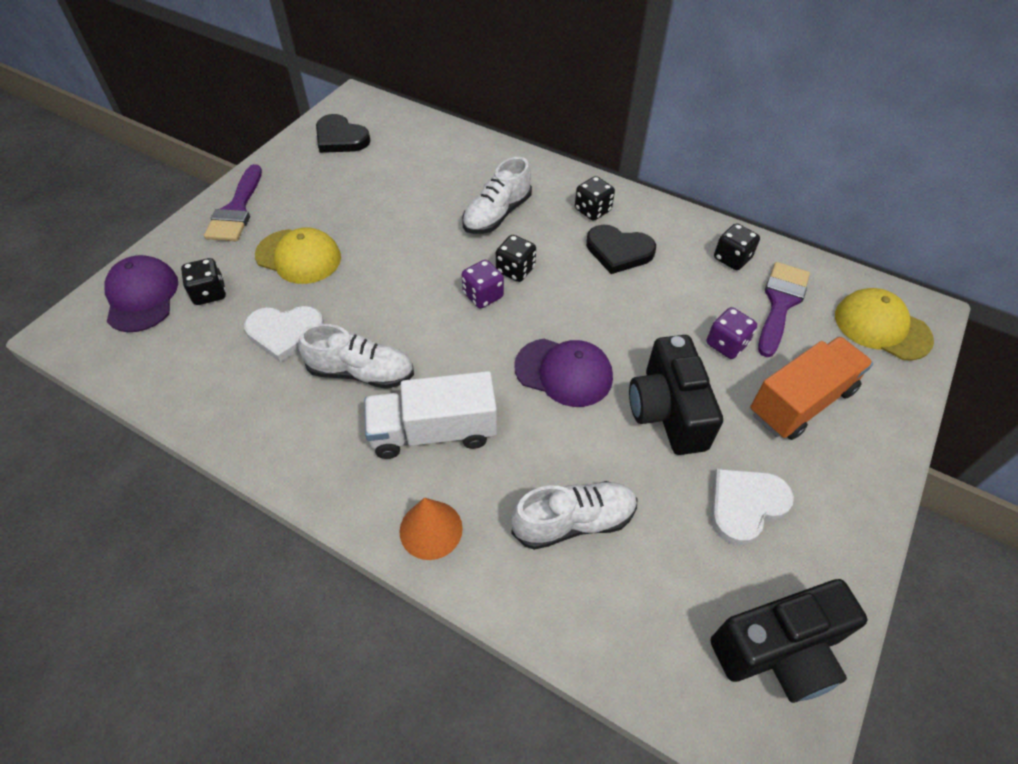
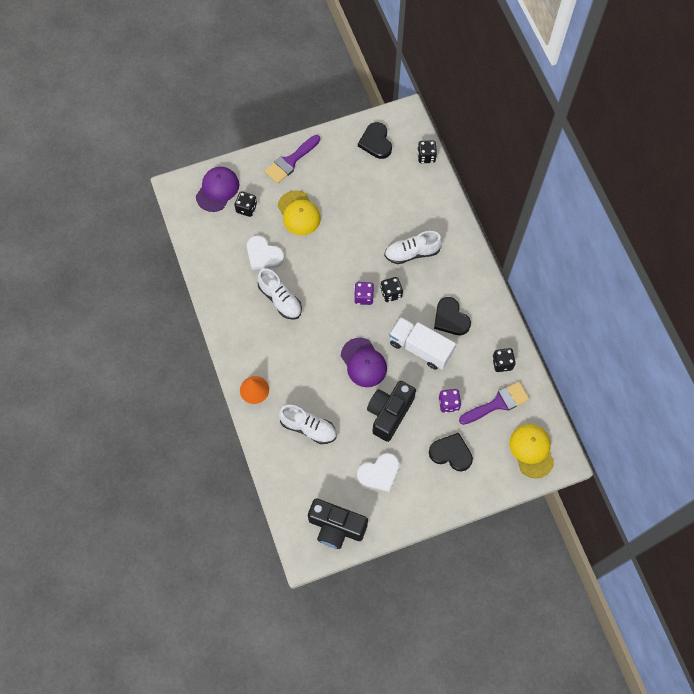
camera: 40 degrees right, 15 degrees up
white truck [364,371,497,459] -> white truck moved to [389,317,456,370]
black dice [575,176,615,221] -> black dice moved to [417,140,437,163]
white heart [711,469,794,545] -> white heart turned 150 degrees clockwise [357,453,400,492]
orange truck [750,336,873,440] -> black heart [429,433,473,472]

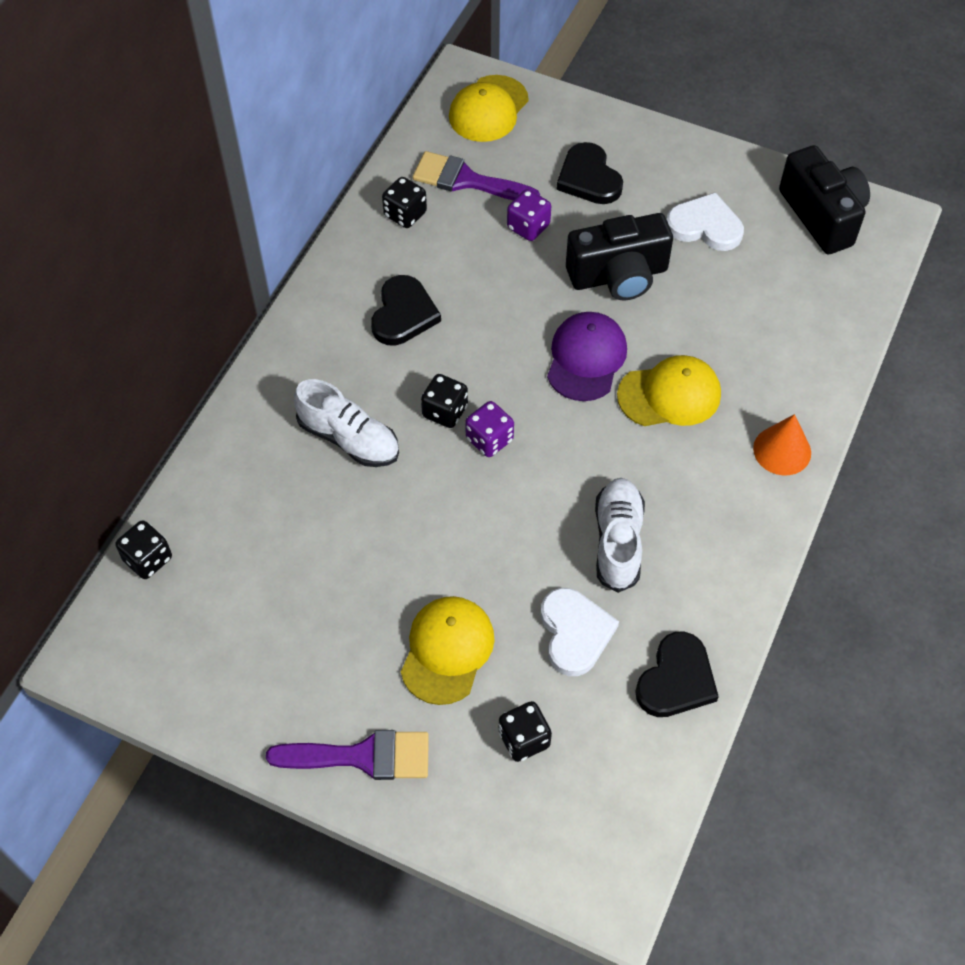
camera: 135 degrees left, 10 degrees down
purple cap [196,167,239,212] -> none
white shoe [278,405,337,444] -> none
black heart [358,122,392,159] -> black heart moved to [635,632,719,717]
white truck [389,317,456,370] -> none
none -> yellow cap [617,355,721,426]

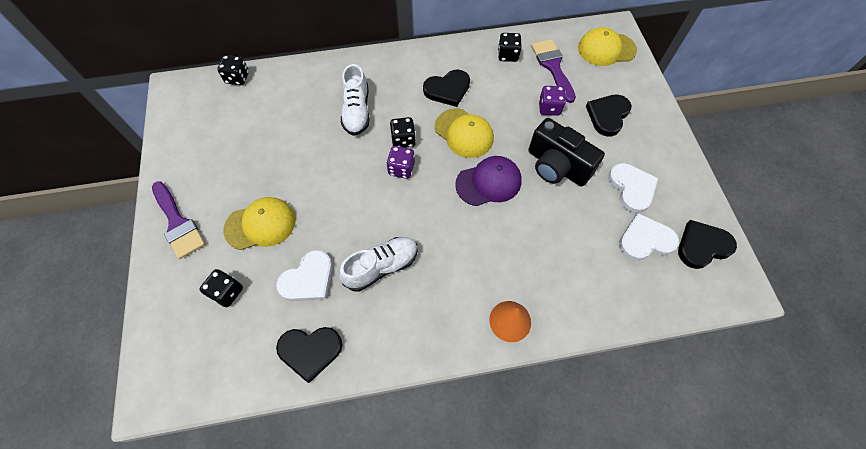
camera: 55 degrees right, 5 degrees up
yellow cap [617,355,721,426] -> yellow cap moved to [435,108,494,158]
black camera [779,145,870,254] -> black heart [678,220,737,269]
none -> white heart [619,213,679,261]

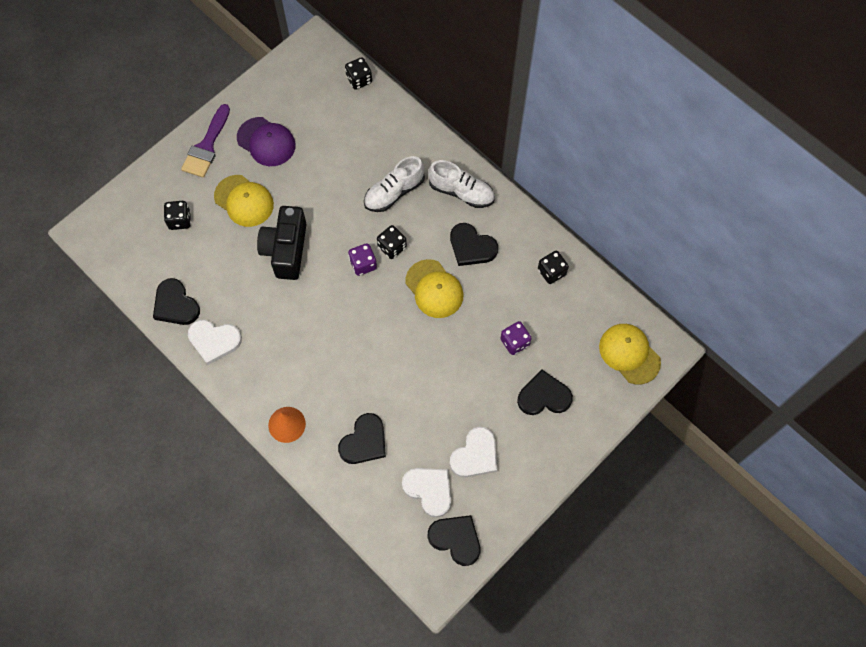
camera: 55 degrees right, 5 degrees up
white heart [276,250,333,301] -> white heart moved to [188,320,242,365]
white shoe [339,237,418,292] -> white shoe moved to [428,160,495,208]
yellow cap [435,108,494,158] -> yellow cap turned 45 degrees counterclockwise [406,259,463,318]
purple cap [455,156,522,206] -> purple cap moved to [237,117,295,166]
black camera [528,118,605,186] -> black camera moved to [257,206,307,280]
purple brush [531,39,576,103] -> none
none -> black heart [338,413,386,464]

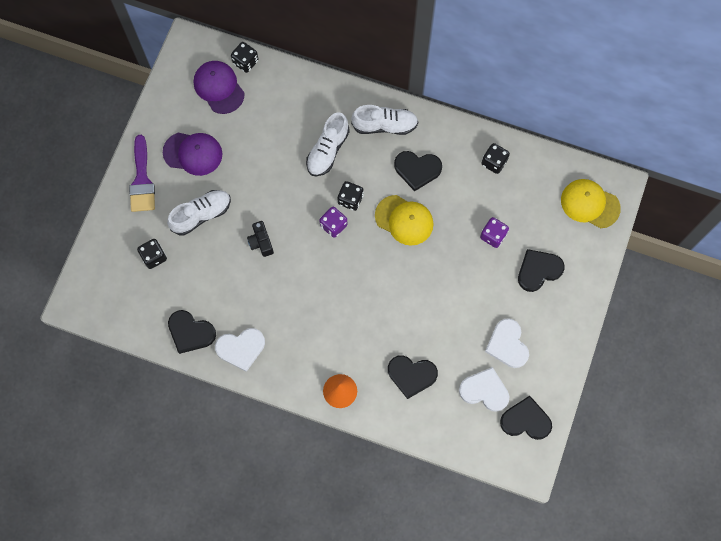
camera: 25 degrees left, 5 degrees up
yellow cap [214,175,274,227] -> white shoe [167,190,231,236]
black camera [257,206,307,280] -> black camera [247,221,274,257], size x0.52
black heart [338,413,386,464] -> black heart turned 90 degrees clockwise [388,355,438,399]
white heart [450,427,497,477] -> white heart turned 150 degrees clockwise [485,318,529,368]
none -> purple cap [194,61,245,114]

